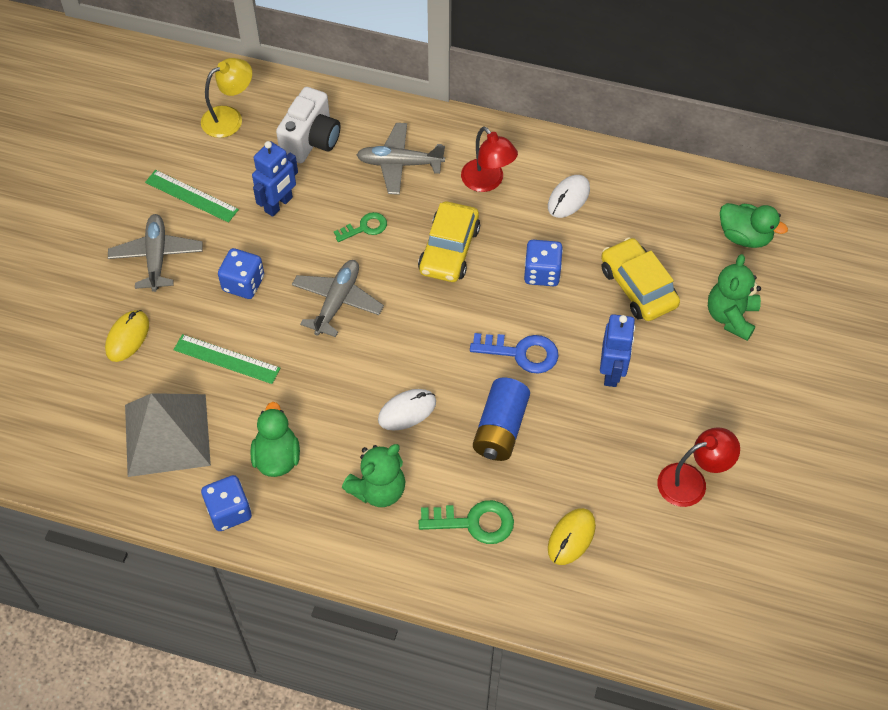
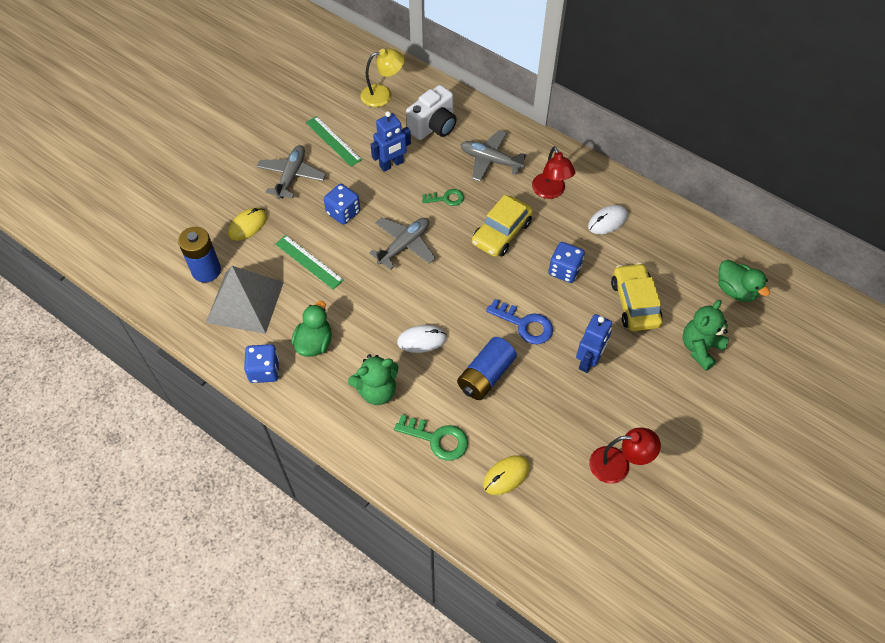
camera: 20 degrees right, 0 degrees up
none -> blue battery [178,227,221,283]

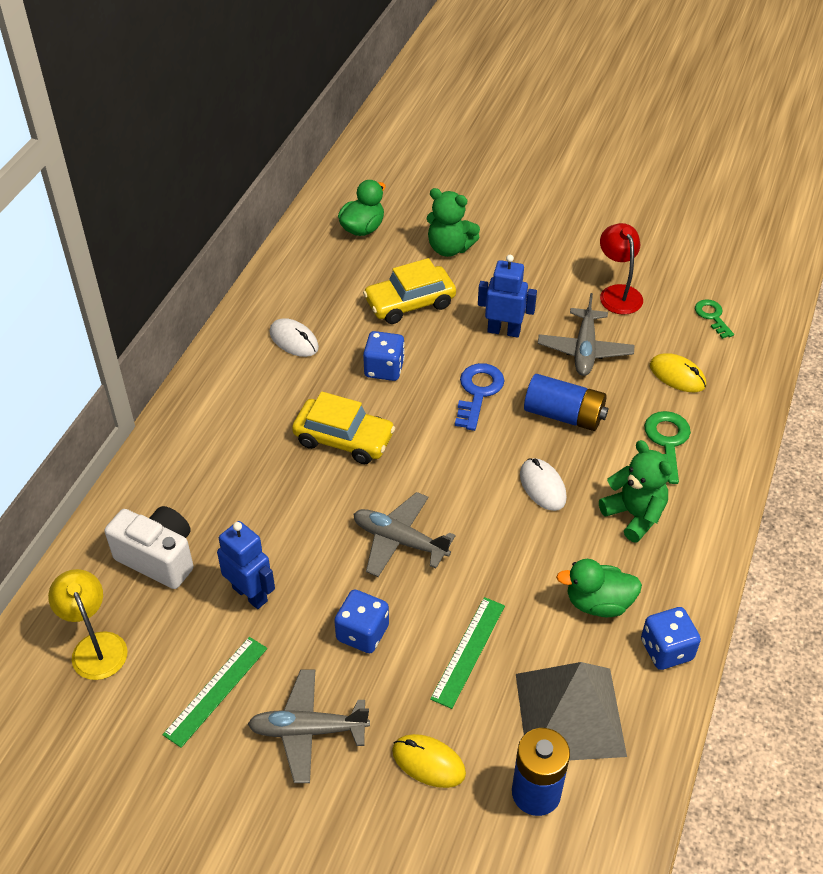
camera: 105 degrees left, 10 degrees down
green key [422,189,464,206] -> green key moved to [695,300,734,339]
grey plane [460,130,527,182] -> grey plane moved to [538,293,634,376]
red lamp [532,146,575,199] -> none

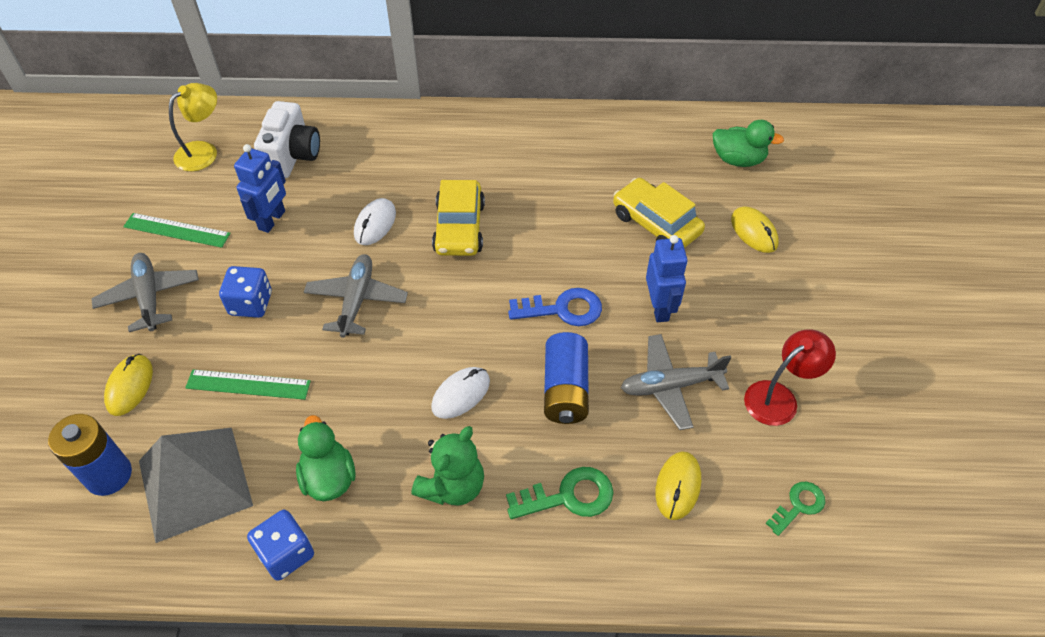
camera: 70 degrees right, 5 degrees up
white mouse [269,318,319,357] -> white mouse moved to [354,198,396,245]
blue dice [363,331,405,381] -> none
green teddy bear [426,188,480,257] -> yellow mouse [731,206,779,253]

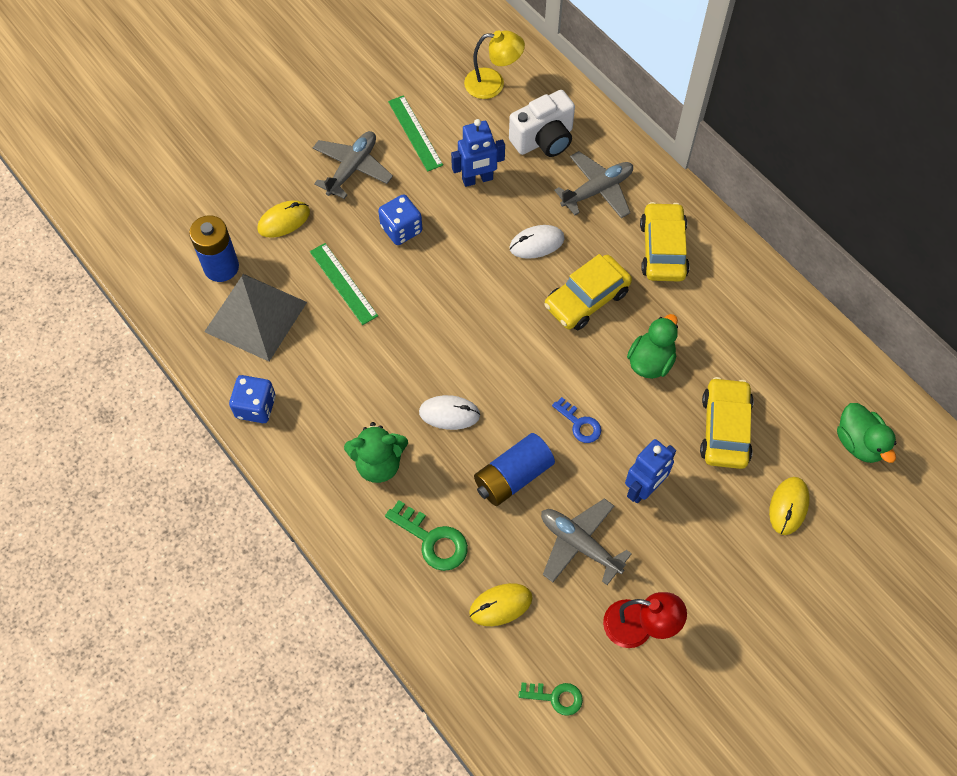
camera: 50 degrees right, 10 degrees up
green duck [296,415,355,501] -> green duck moved to [627,314,678,379]
grey plane [304,254,408,338] -> grey plane moved to [554,151,633,218]
blue key [508,288,602,326] -> blue key [552,397,601,443], size x0.65
none -> yellow car [640,202,690,282]

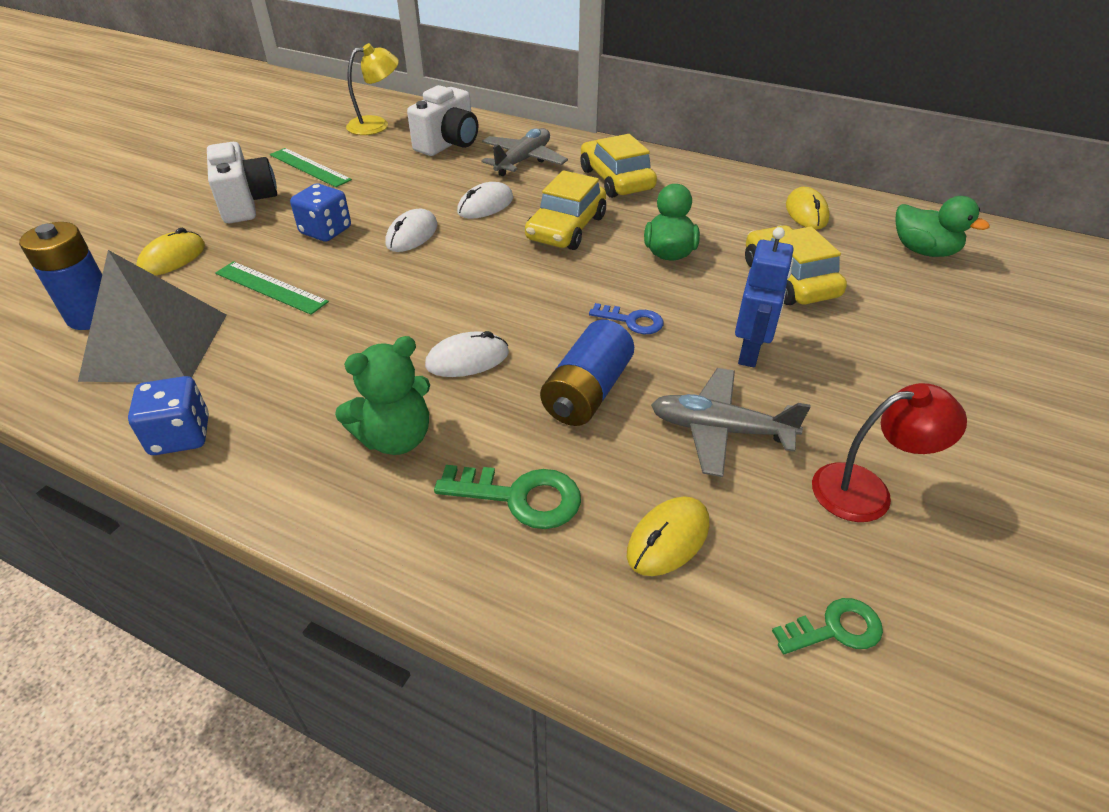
camera: 25 degrees left, 20 degrees down
grey plane [313,131,393,199] -> white camera [207,142,277,223]
blue robot [451,119,505,187] -> none
yellow mouse [769,477,809,535] -> yellow mouse moved to [786,187,830,229]
none -> white mouse [385,208,437,252]

